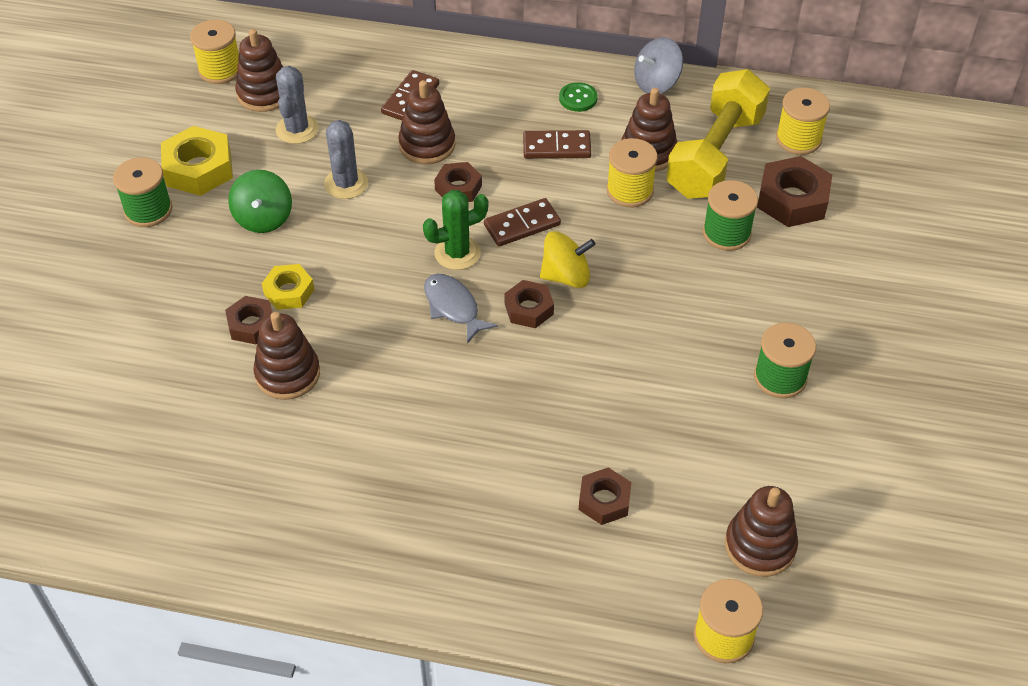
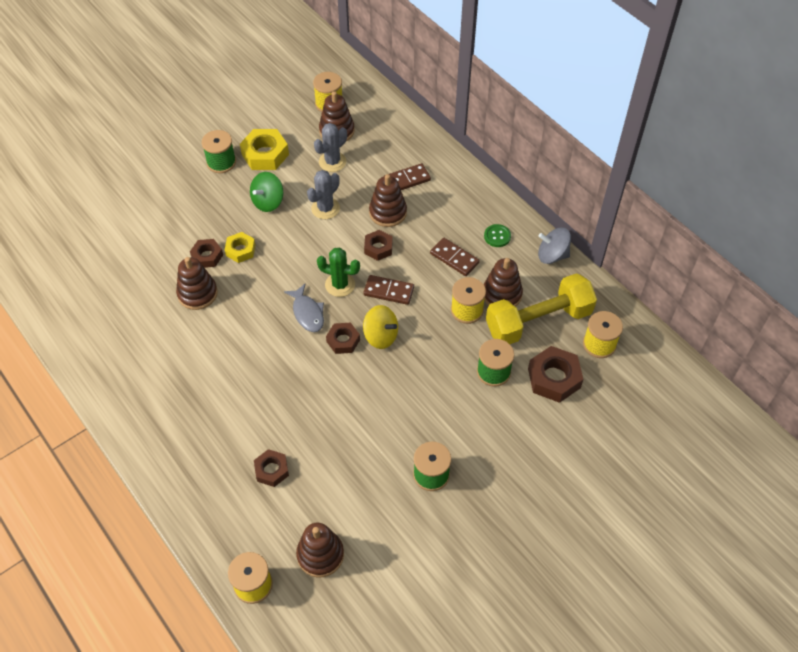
camera: 40 degrees right, 5 degrees up
grey fish [424,274,498,344] -> grey fish turned 150 degrees clockwise [284,284,324,332]

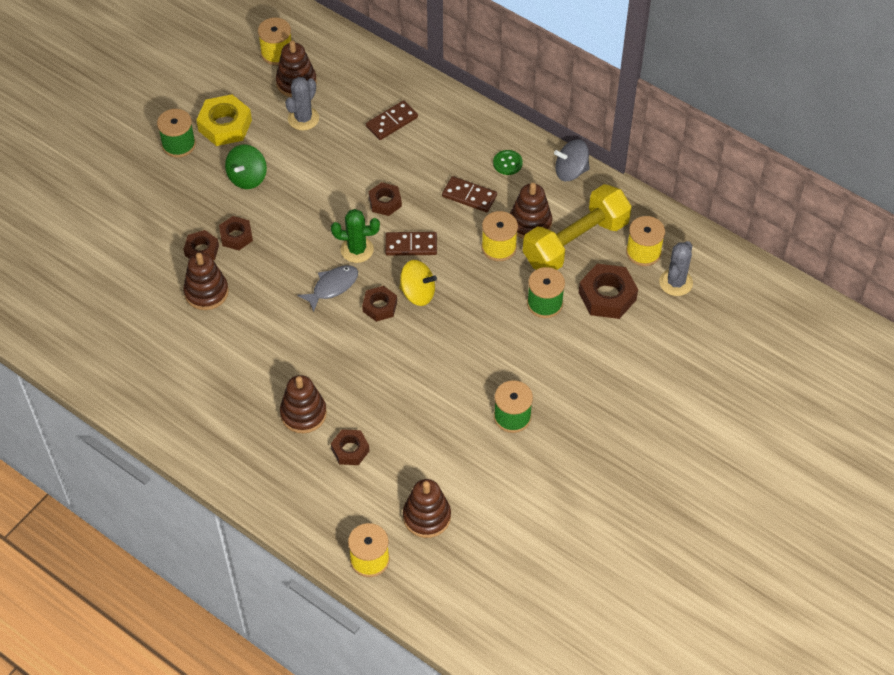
camera: 15 degrees left, 0 degrees up
yellow nut [225,232,255,263] -> brown nut [219,216,253,250]
grey fish [284,284,324,332] -> grey fish turned 90 degrees counterclockwise [297,265,358,312]
grey cactus [307,170,340,219] -> grey cactus moved to [659,241,693,296]
brown stacking toy [369,174,407,227] -> brown stacking toy moved to [280,375,327,433]

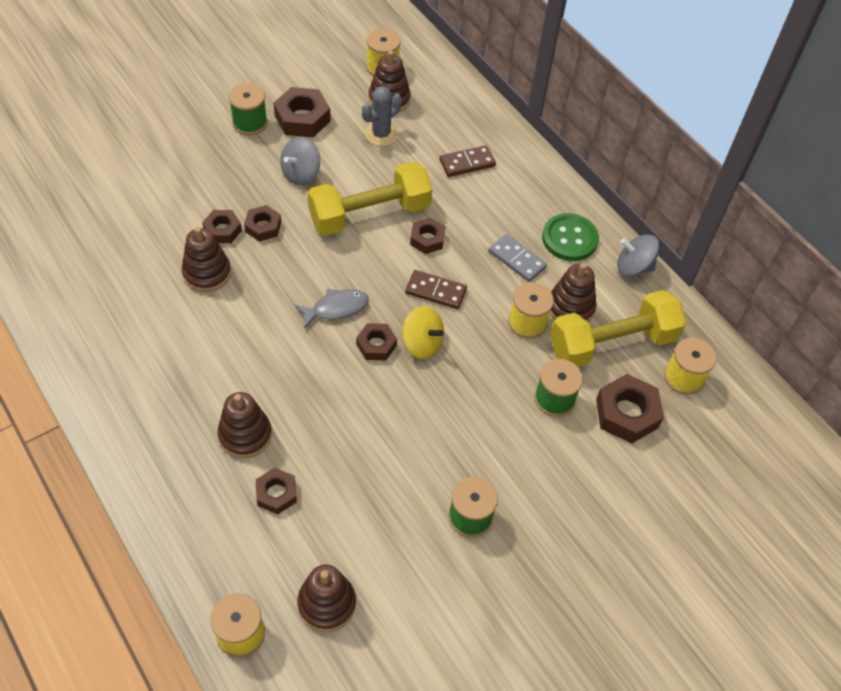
camera: 15 degrees right, 0 degrees up
yellow nut [196,94,252,146] -> brown nut [274,87,331,137]
green spinning top [225,145,267,189] -> grey spinning top [280,137,320,185]
green cactus [331,209,380,263] -> none
brown domino [442,176,497,212] -> grey domino [488,234,547,282]
green button [493,150,523,175] -> green button [542,213,599,261], size x1.75
grey cactus [659,241,693,296] -> none
none -> yellow dumbbell [307,162,432,236]

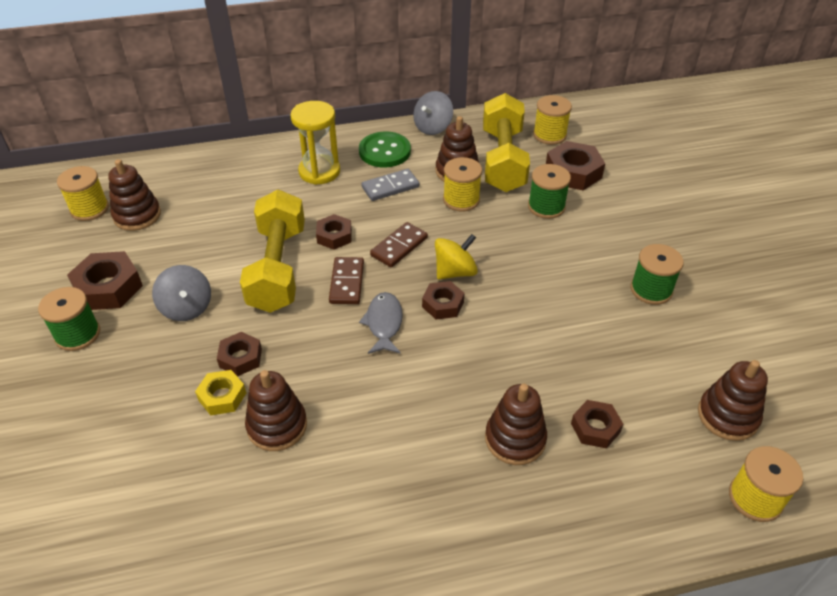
camera: 65 degrees left, 10 degrees down
brown nut [202,210,242,243] -> yellow nut [195,370,246,415]
grey cactus [362,86,402,146] -> none
brown domino [439,145,496,177] -> brown domino moved to [329,257,364,304]
none -> yellow hourglass [290,101,340,185]

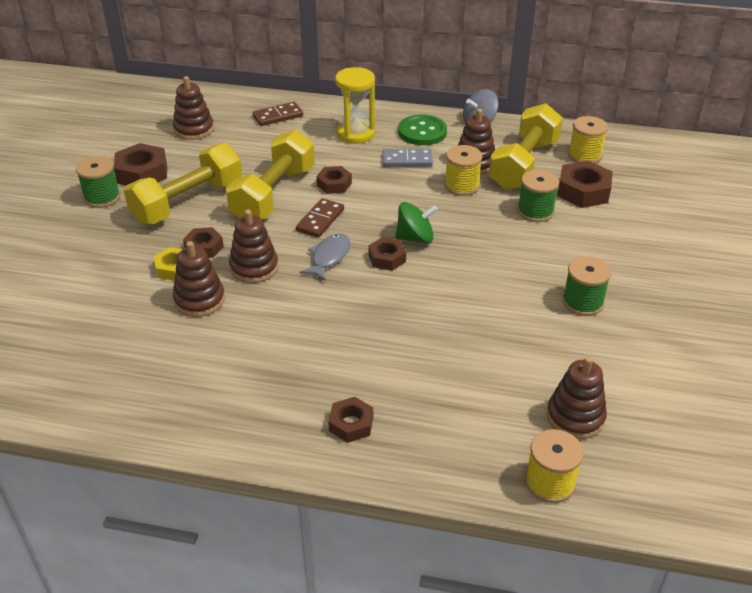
camera: 25 degrees right, 5 degrees down
yellow spool [57,166,109,221] -> none
grey spinning top [152,265,211,321] -> yellow dumbbell [124,143,242,225]
brown domino [370,222,428,267] -> brown domino moved to [253,102,303,126]
yellow spinning top [435,234,478,280] -> green spinning top [395,202,438,243]
brown stacking toy [485,384,547,465] -> brown stacking toy moved to [229,210,278,283]
brown nut [571,400,623,448] -> brown nut moved to [328,397,373,443]

